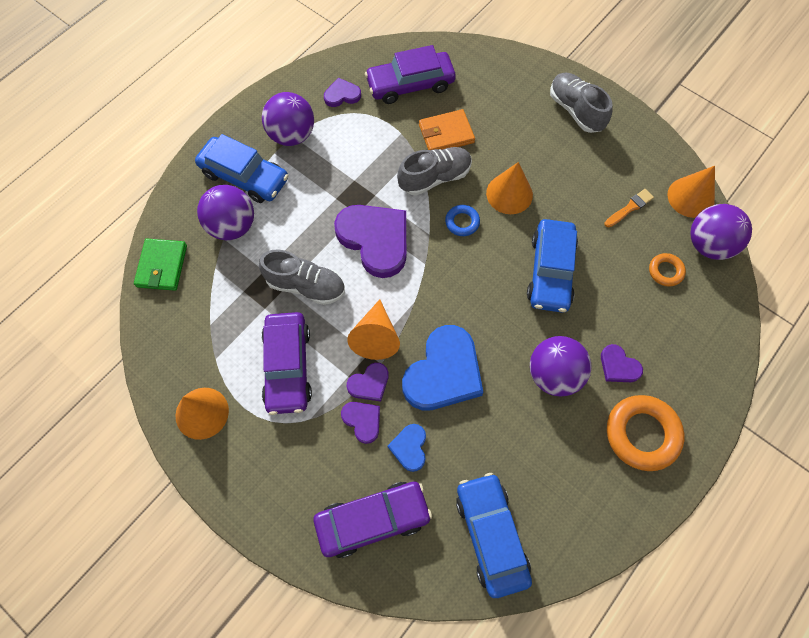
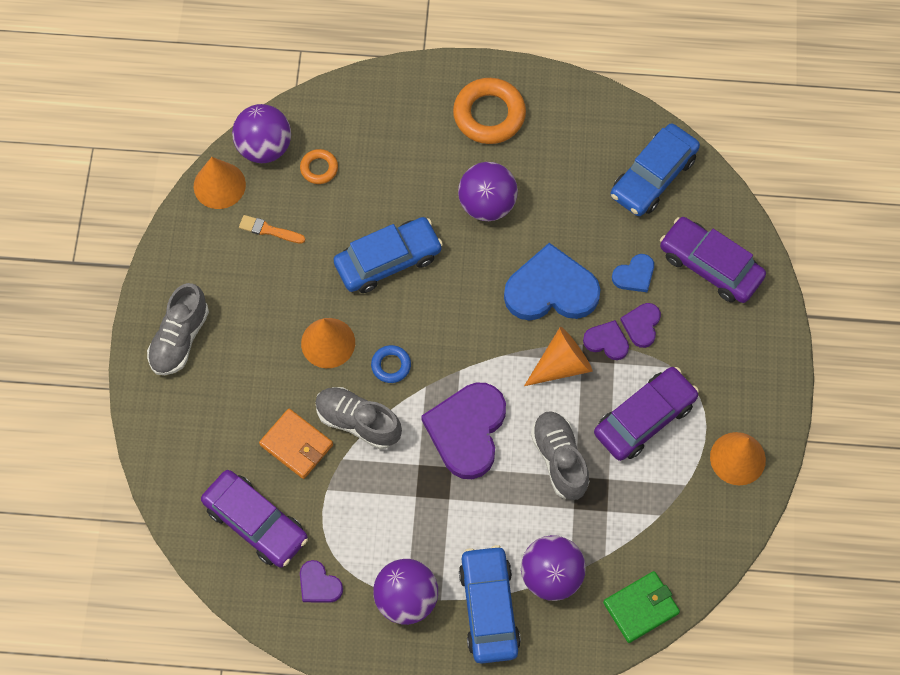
camera: 125 degrees left, 0 degrees up
purple heart [601,344,643,382] -> none

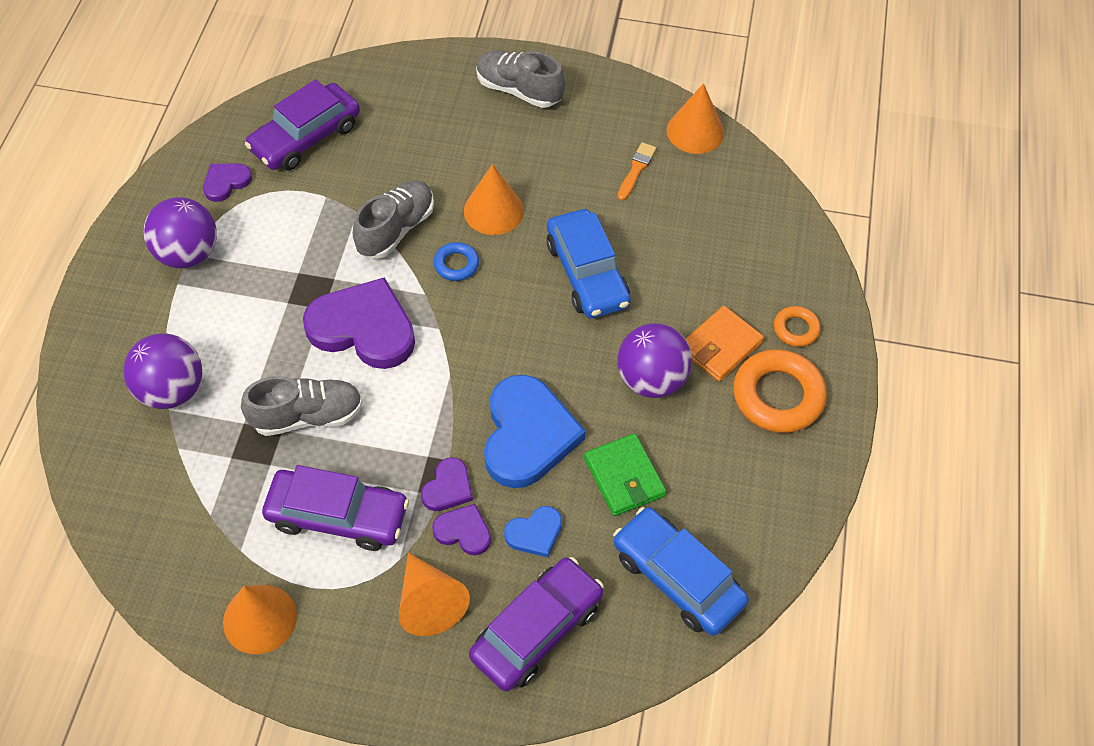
camera: 95 degrees right, 10 degrees down
purple ball [232,104,291,163] -> none
orange wallet [259,409,333,479] -> orange wallet moved to [686,306,764,382]
orange ring [300,149,338,184] -> orange ring moved to [774,306,821,347]
blue car [459,545,521,664] -> none
orange cone [524,327,592,386] -> orange cone moved to [399,552,470,636]
purple car [594,367,699,461] -> purple car turned 45 degrees counterclockwise [262,465,409,551]
green wallet [603,571,680,643] -> green wallet moved to [584,433,666,516]
blue heart [612,254,654,292] -> blue heart turned 90 degrees counterclockwise [504,506,562,557]

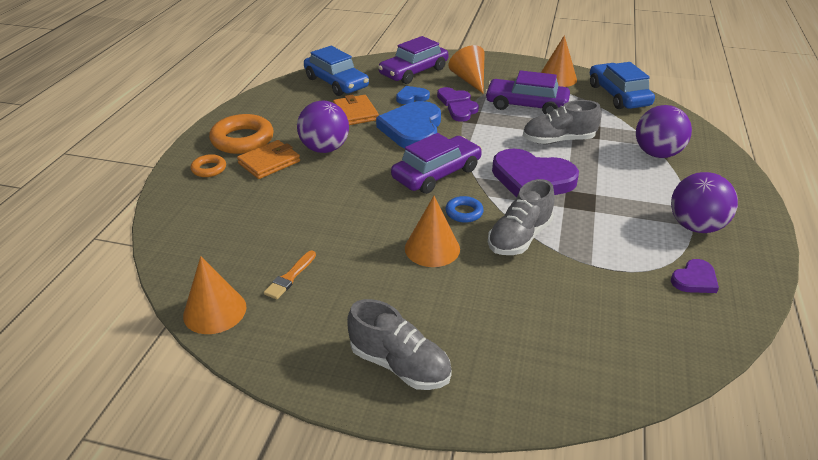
camera: 175 degrees left, 20 degrees down
purple car [245,79,360,170] -> purple car moved to [391,133,482,194]
blue car [546,209,631,318] -> blue car moved to [590,62,655,109]
green wallet [584,433,666,516] -> orange wallet [333,95,379,125]

